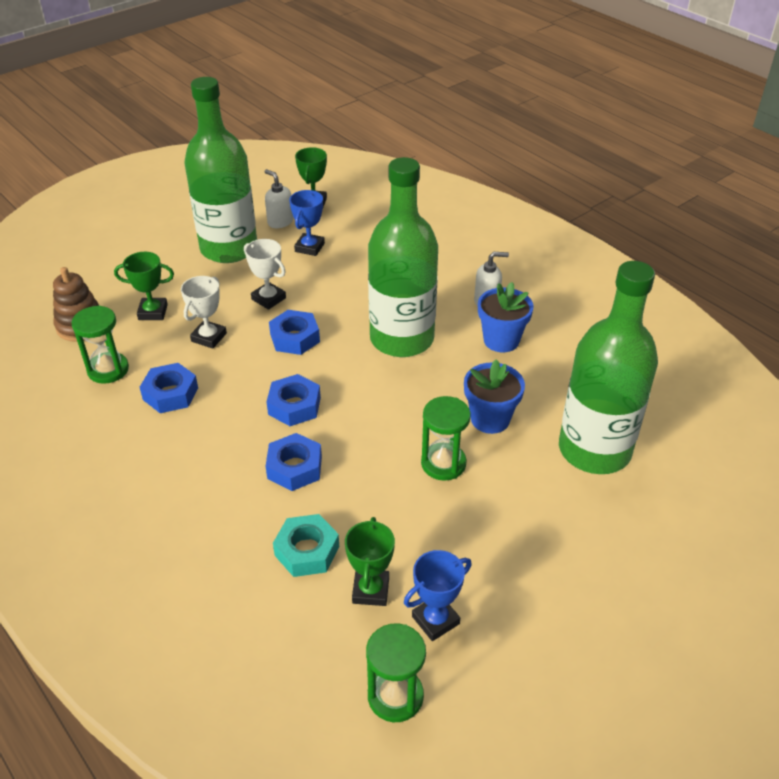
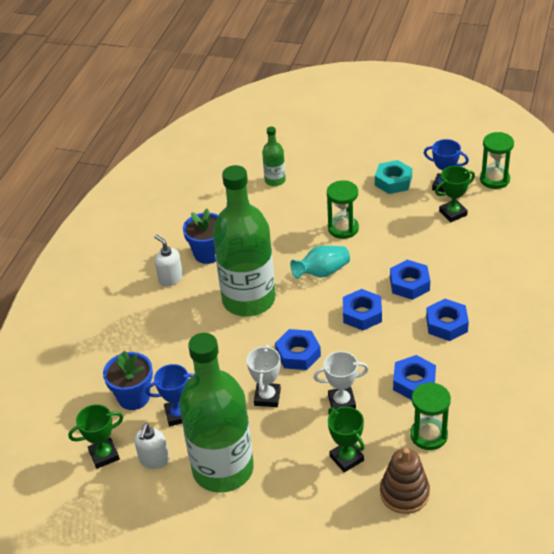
camera: 120 degrees left, 0 degrees up
turquoise nut [273,514,339,577] -> turquoise nut moved to [375,160,412,194]
blue flower pot [464,359,525,434] -> blue flower pot moved to [103,351,153,410]
green bottle [559,261,658,474] -> green bottle [262,127,286,186], size x0.44
none -> turquoise vase [290,246,350,279]
none -> blue nut [426,299,469,341]

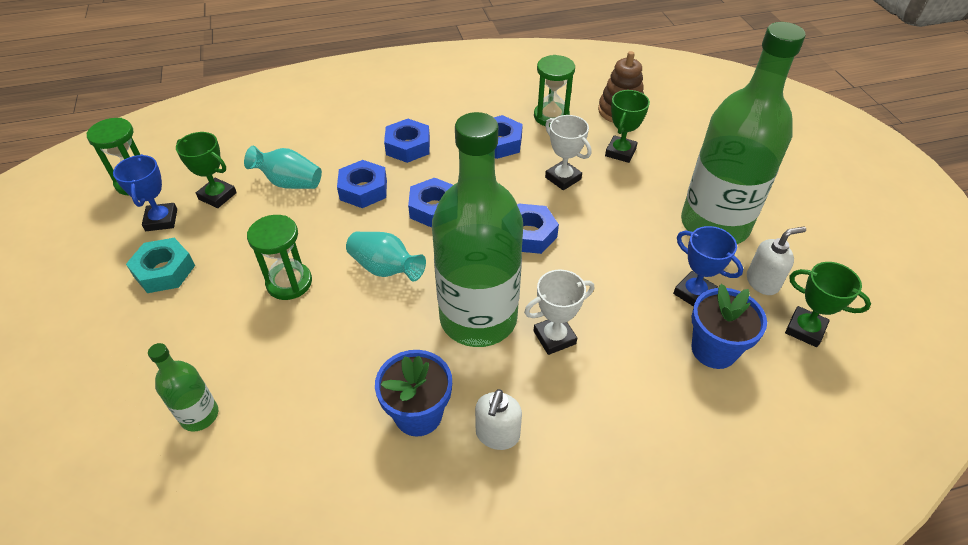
camera: 125 degrees left, 5 degrees up
white trophy [247,345,281,407] -> white trophy moved to [524,269,594,355]
none -> turquoise vase [244,146,322,189]

